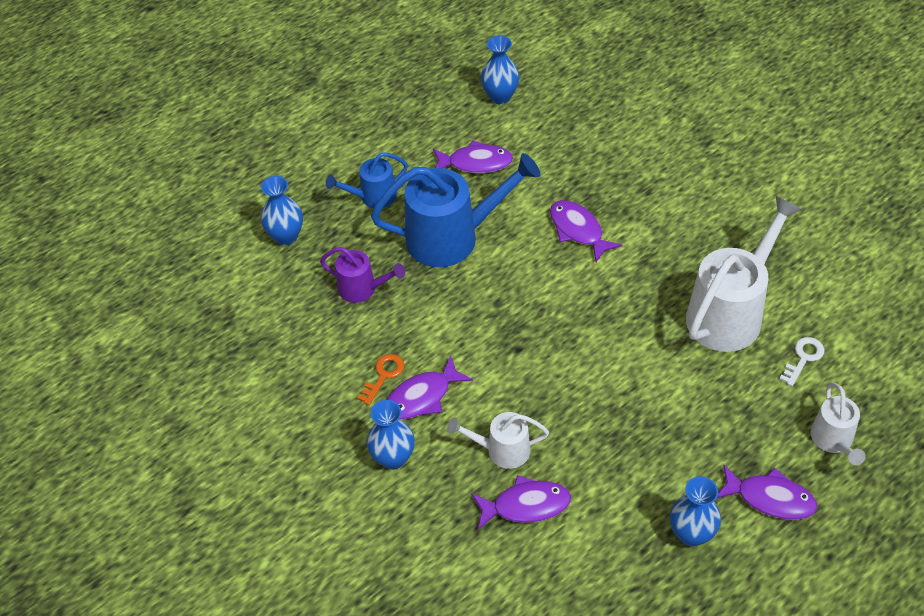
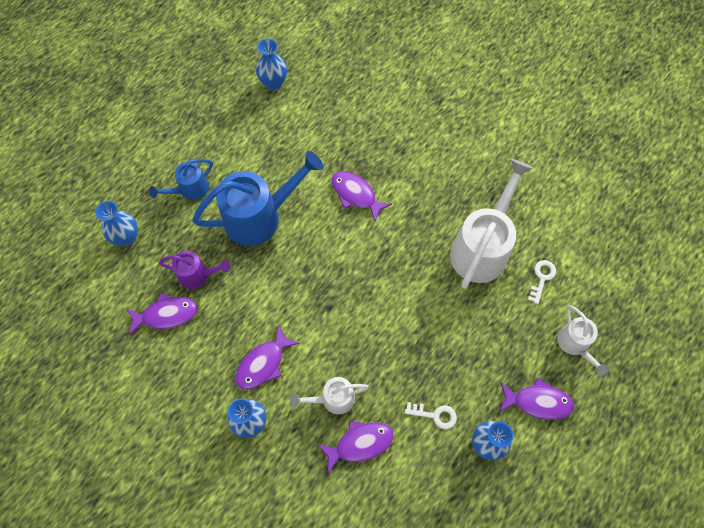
camera: 15 degrees left, 15 degrees up
orange key [357,354,404,405] -> none
purple fish [433,140,513,173] -> purple fish moved to [126,293,198,335]
none -> white key [405,402,457,429]

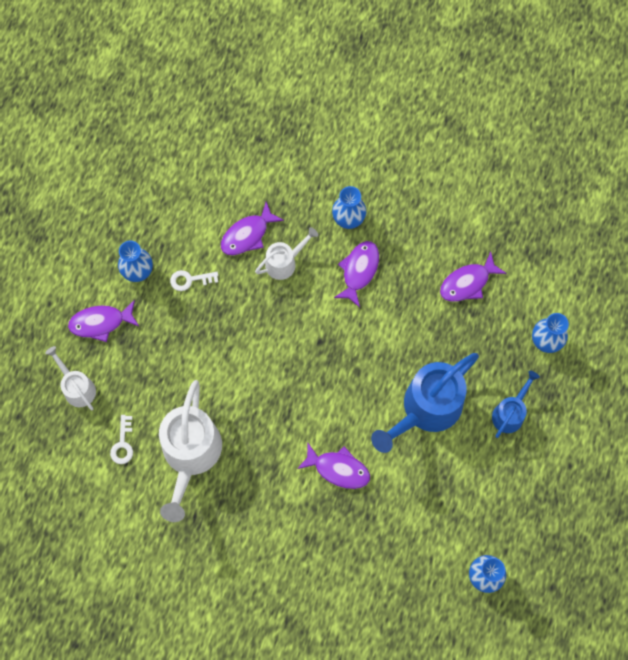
camera: 160 degrees right, 5 degrees up
purple watering can [159,251,230,289] -> none

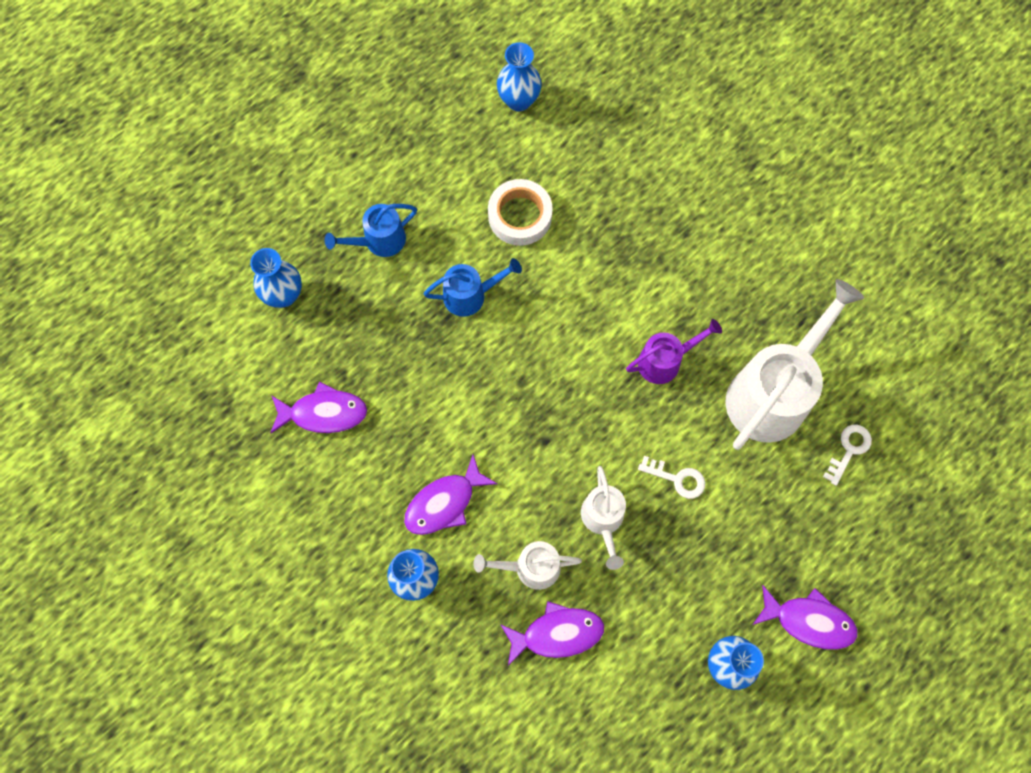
camera: 150 degrees left, 0 degrees up
white watering can [45,346,96,410] -> white watering can moved to [581,466,626,570]
white key [170,270,218,291] -> white key moved to [638,456,705,499]
purple fish [297,443,370,489] -> none
blue watering can [371,353,479,453] -> blue watering can [424,258,522,317], size x0.53
none -> white tape [488,179,553,246]
none -> purple watering can [626,319,722,384]

